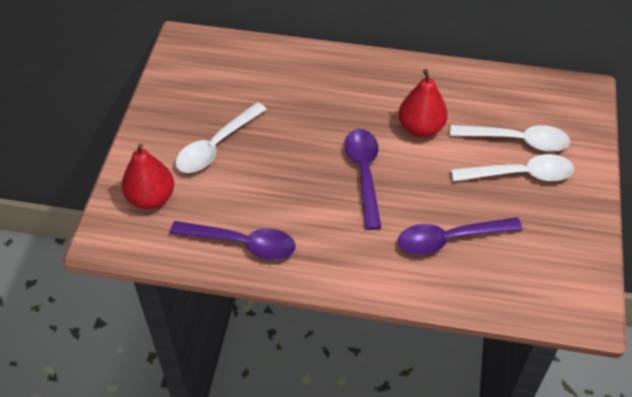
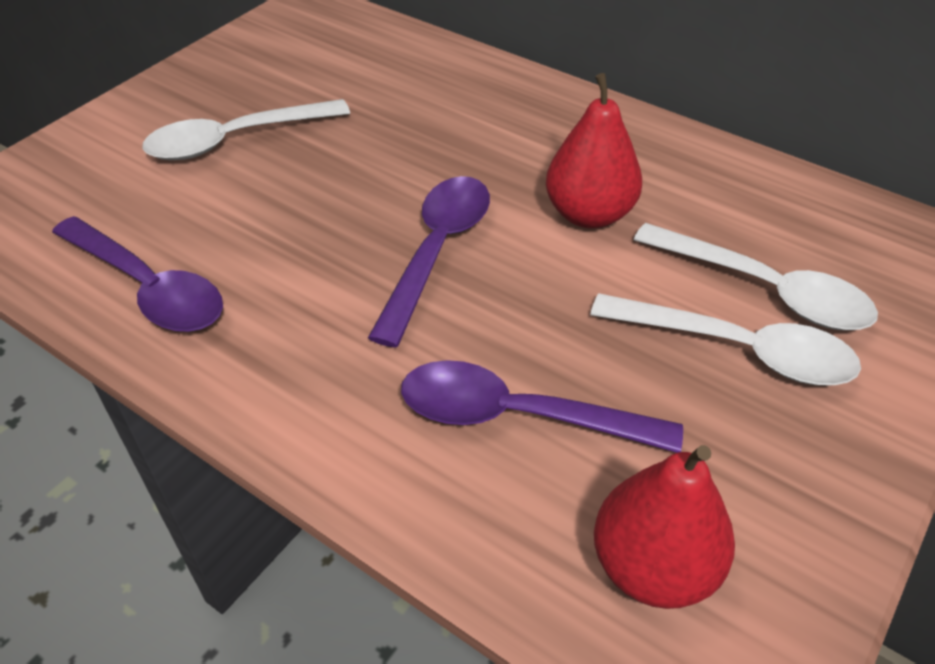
camera: 25 degrees right, 5 degrees down
red pear [122,143,174,209] -> red pear moved to [594,445,735,609]

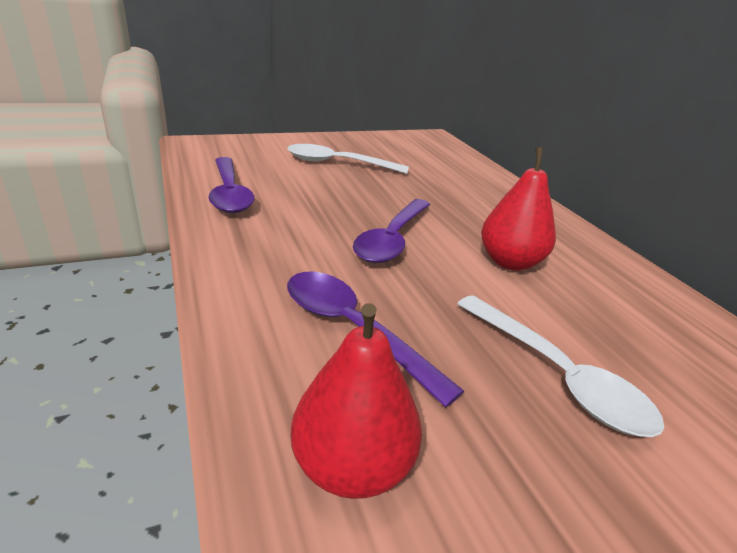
camera: 30 degrees right, 15 degrees down
purple spoon [368,176,490,348] -> purple spoon turned 150 degrees clockwise [353,199,430,263]
white spoon [634,223,878,330] -> none

